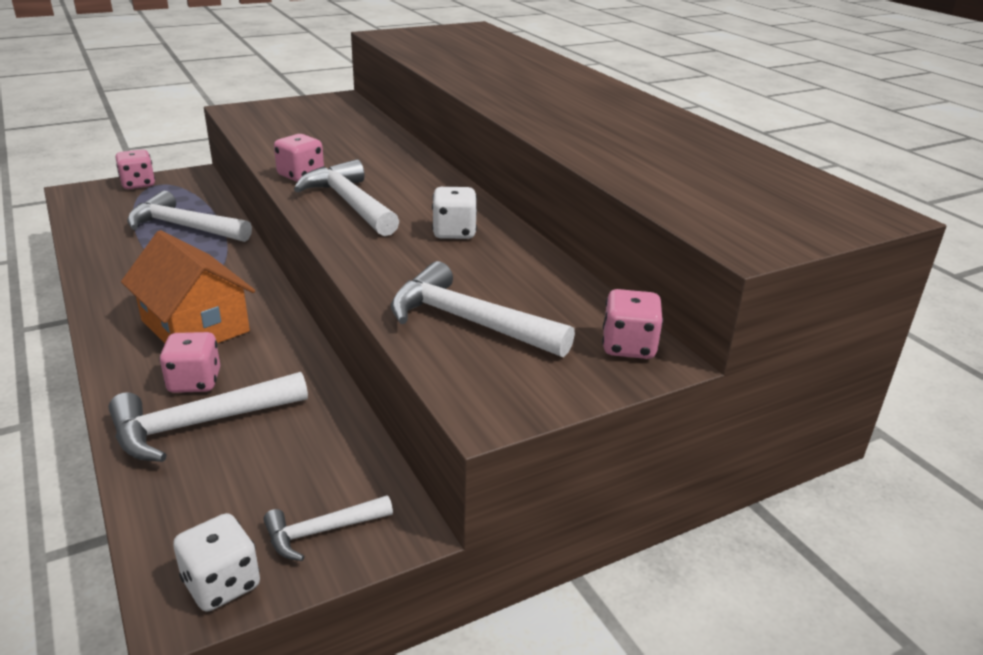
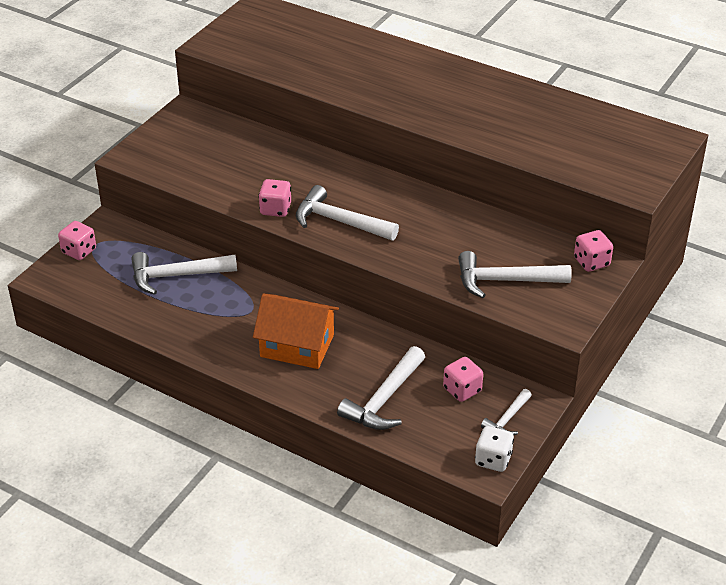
camera: 30 degrees left, 10 degrees up
pink dice [159,332,220,393] -> pink dice moved to [443,357,483,402]
white dice [432,187,477,239] -> none

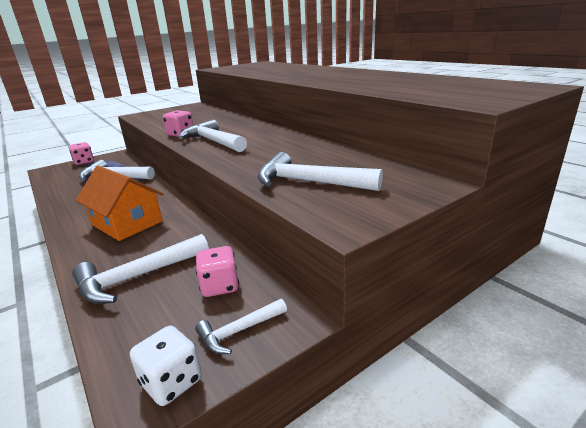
camera: 25 degrees right, 15 degrees down
pink dice [574,230,613,272] -> none

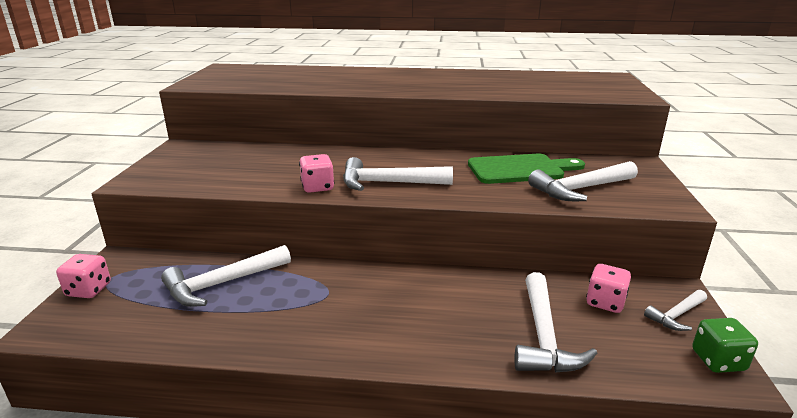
camera: 50 degrees left, 0 degrees up
orange house [75,166,163,241] -> none
white dice [130,326,202,406] -> green dice [692,318,758,373]
white hammer [195,299,287,354] -> white hammer turned 45 degrees clockwise [644,290,707,331]
none -> green cutting board [468,154,585,184]

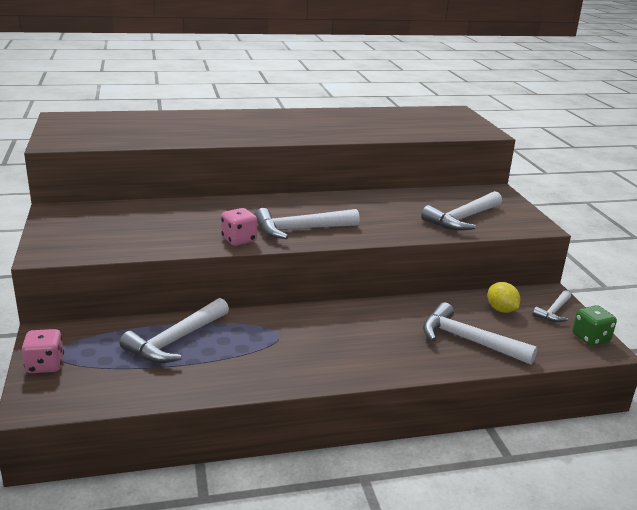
camera: 20 degrees left, 0 degrees up
green cutting board [468,154,585,184] -> none
white hammer [515,272,597,373] -> white hammer turned 135 degrees clockwise [423,302,537,364]
pink dice [586,264,631,313] -> yellow lemon [488,282,520,313]

